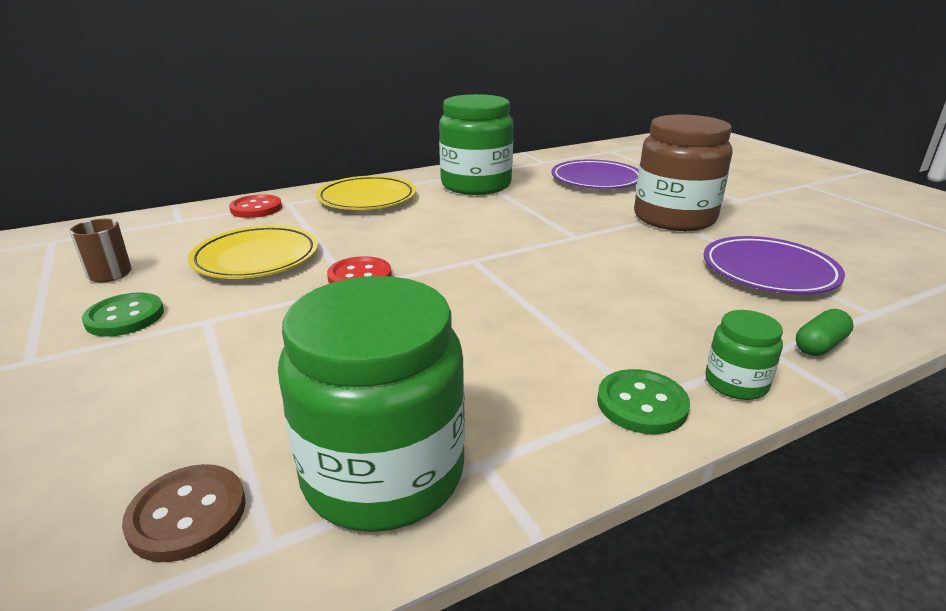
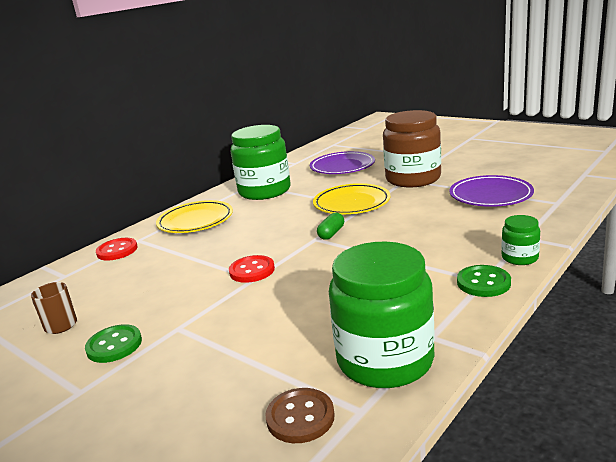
camera: 20 degrees left, 5 degrees down
yellow plate [188,225,318,279] -> yellow plate moved to [313,183,391,214]
green capsule [796,309,854,356] -> green capsule moved to [317,213,344,240]

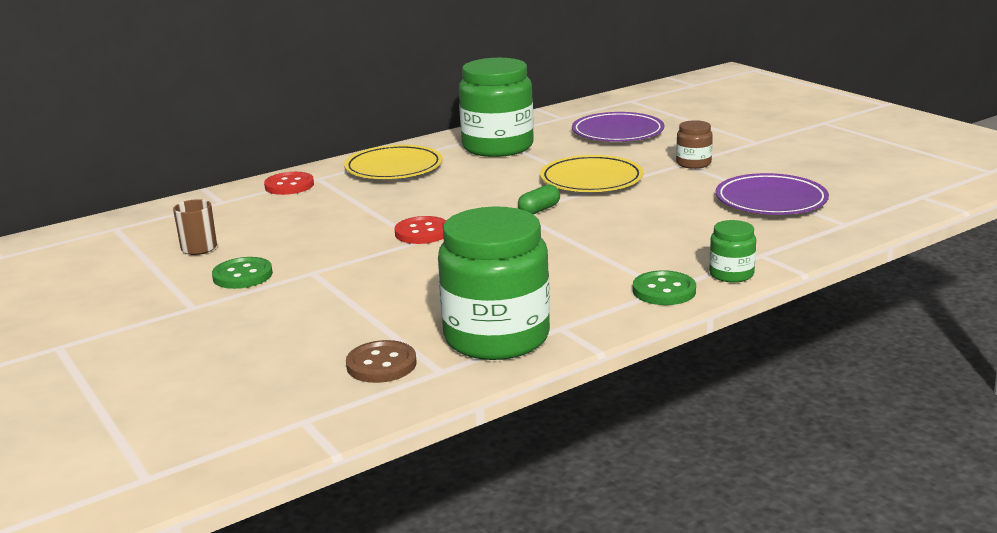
camera: 15 degrees right, 0 degrees up
brown jar [383,110,441,187] -> brown jar [676,120,713,169], size x0.46

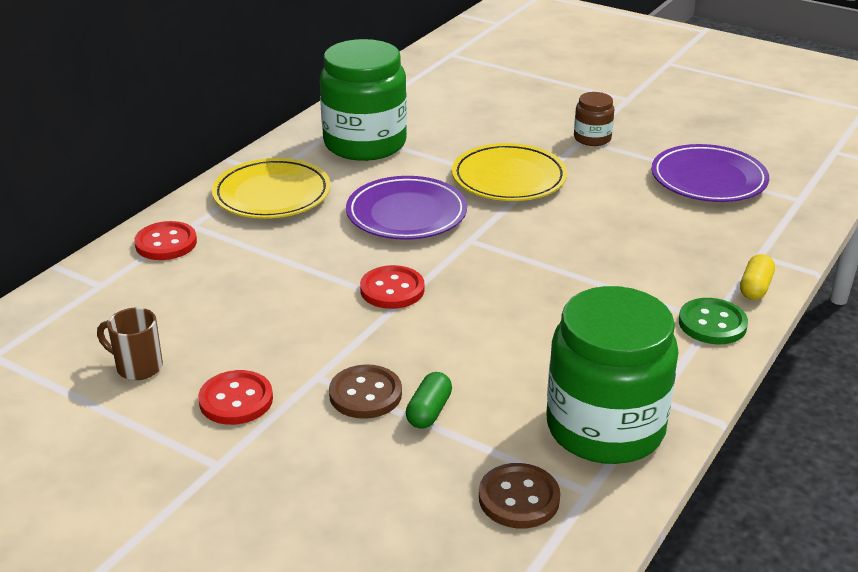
camera: 25 degrees left, 10 degrees up
green button [212,257,273,289] -> red button [198,370,273,425]
green capsule [518,184,560,214] -> green capsule moved to [406,372,452,429]
purple plate [572,112,664,142] -> purple plate moved to [346,176,467,240]
green jar [709,220,756,283] -> yellow capsule [740,254,775,300]
none -> brown button [329,364,402,419]

